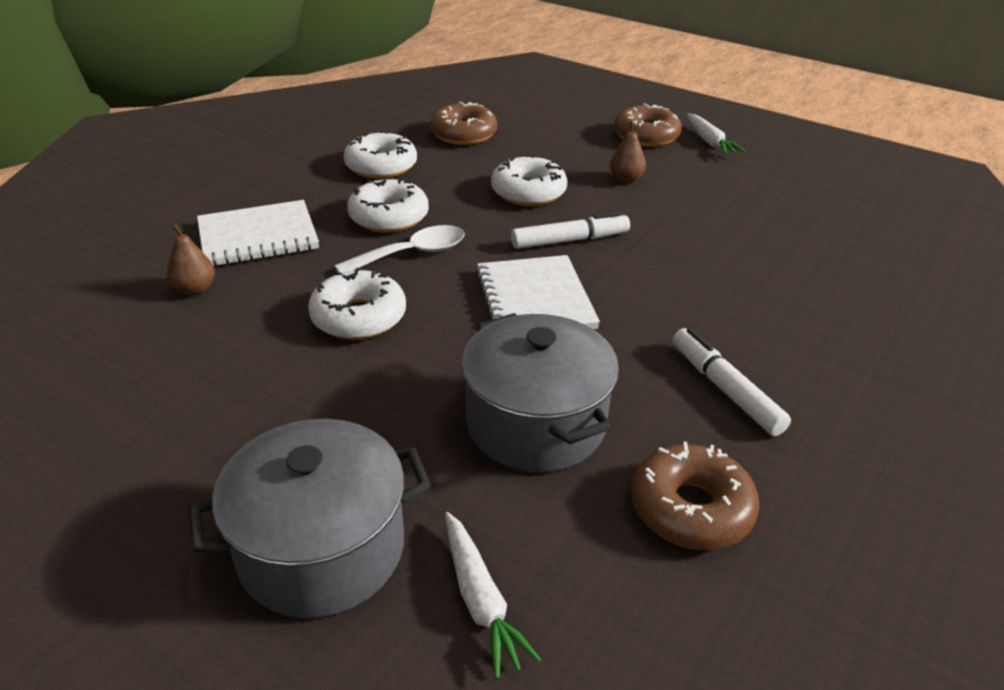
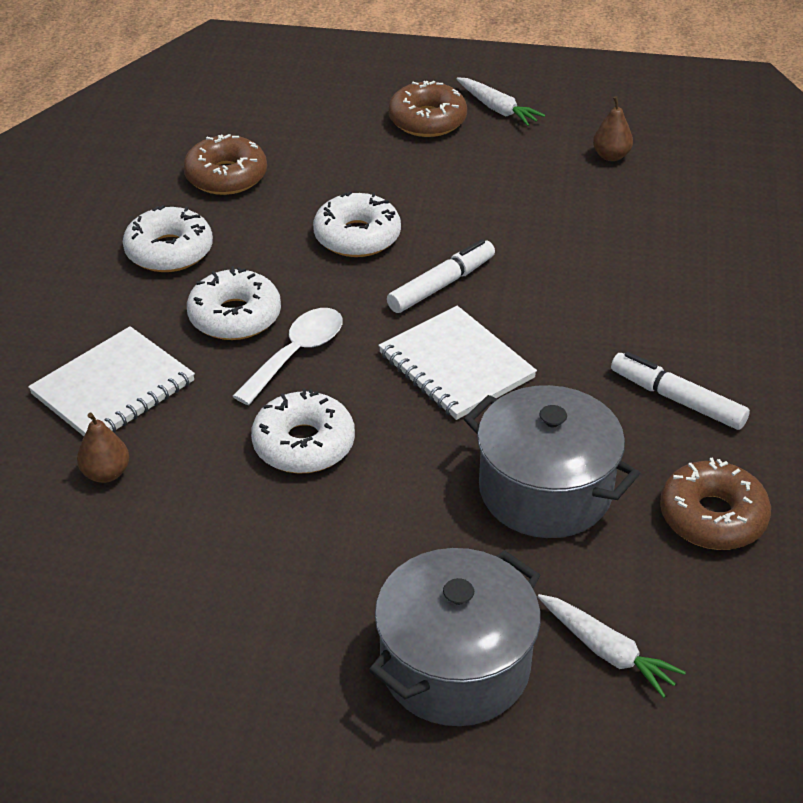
camera: 25 degrees left, 5 degrees up
brown pear [610,121,646,183] -> brown pear moved to [593,96,633,161]

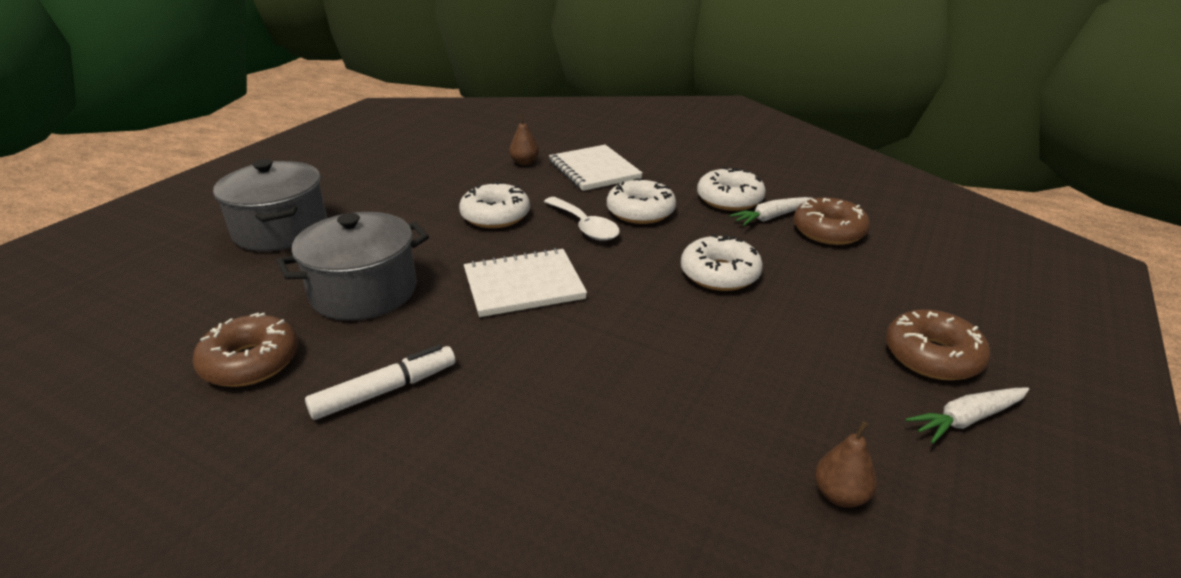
camera: 110 degrees right, 10 degrees down
white marker [387,239,495,313] -> none
white carrot [538,594,686,698] -> white carrot moved to [729,197,813,226]

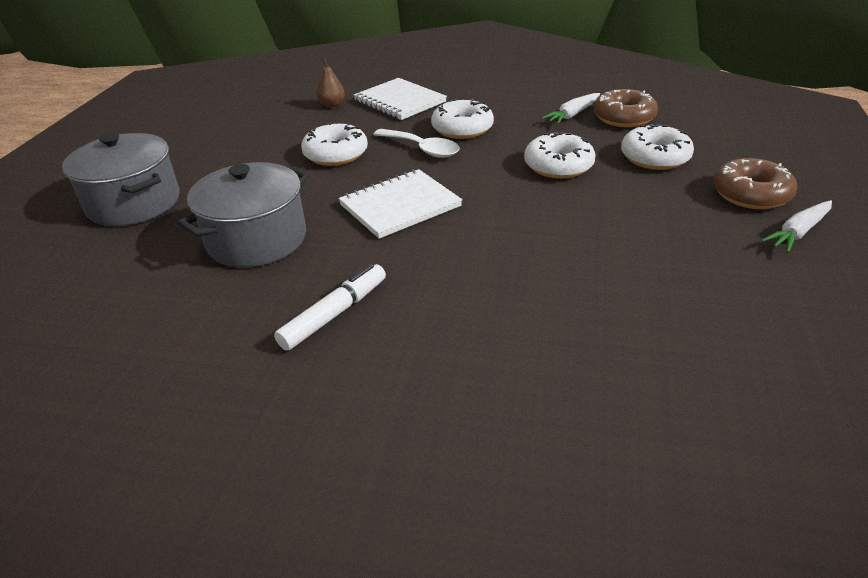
camera: 15 degrees left, 5 degrees up
brown donut [192,313,299,387] -> none
white donut [697,167,766,211] -> white donut moved to [621,124,694,170]
brown pear [815,421,877,508] -> none

